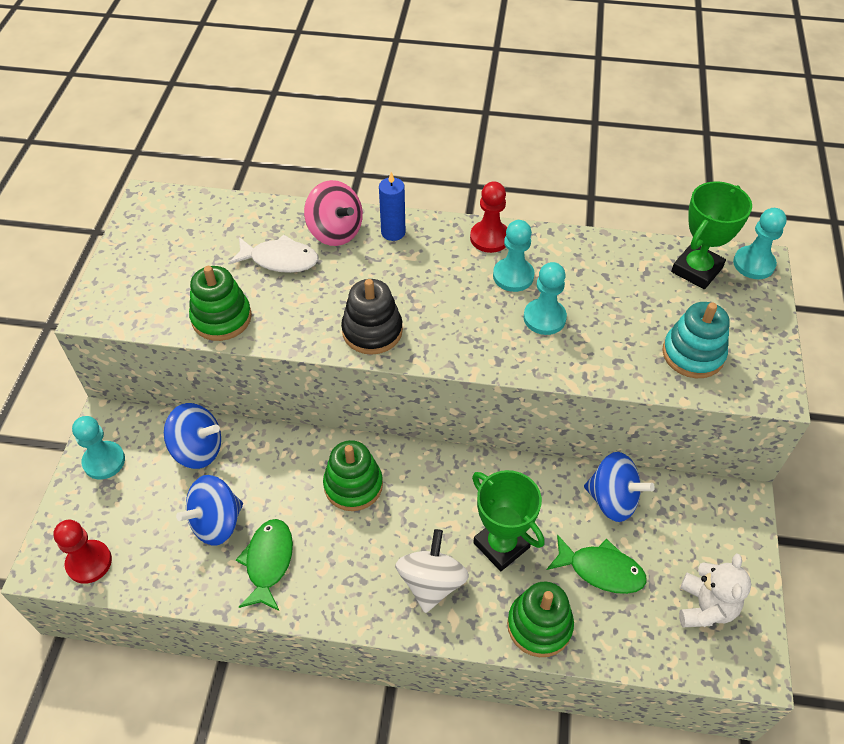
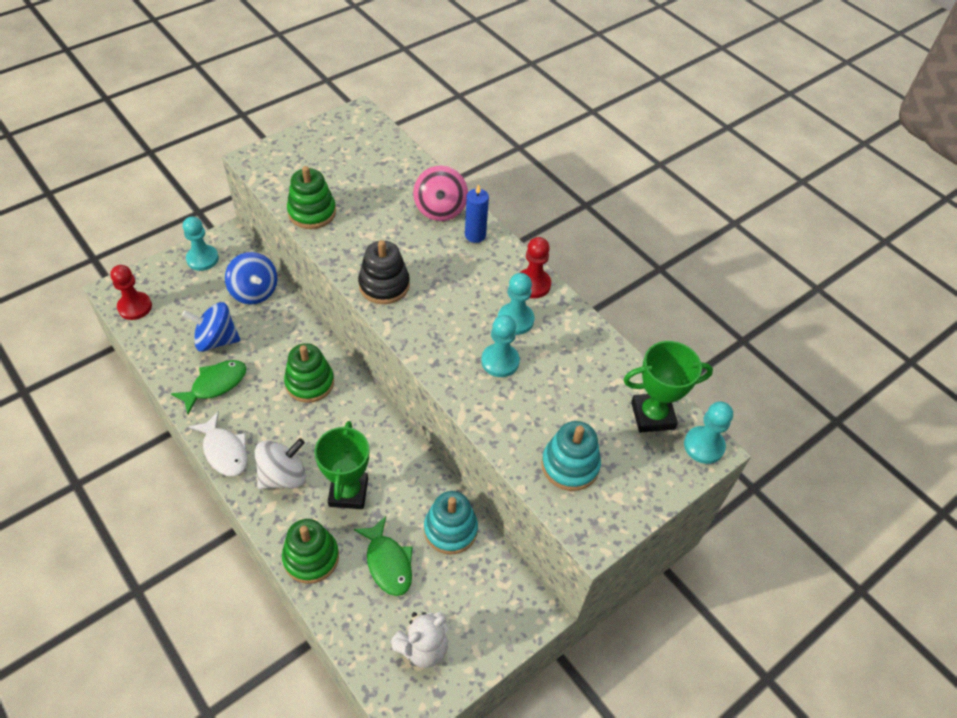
camera: 40 degrees right, 0 degrees up
white fish [228,234,318,273] -> white fish moved to [189,411,248,477]
blue spinning top [584,452,655,522] -> turquoise stacking toy [424,491,478,555]

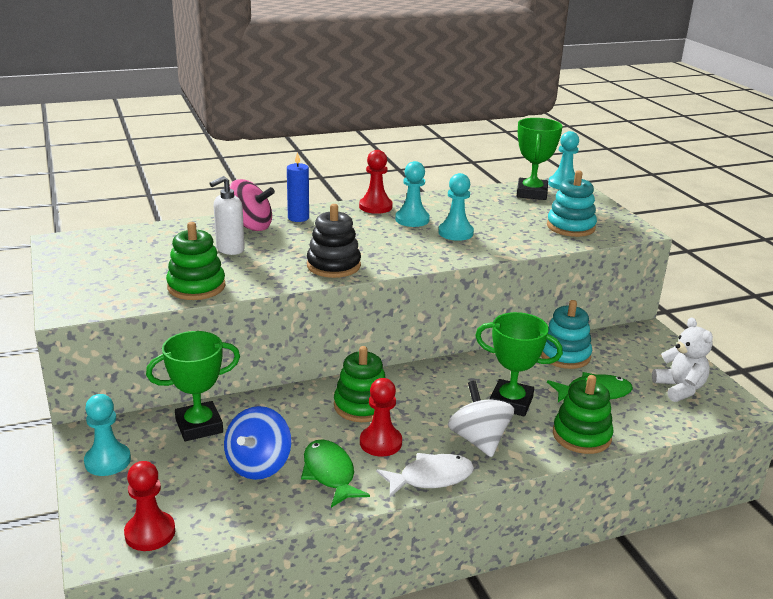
camera: 70 degrees left, 25 degrees down
blue spinning top [225,252,277,305] -> green trophy [146,331,240,441]
none -> white soap dispenser [209,176,245,255]
none -> red pawn [360,378,402,456]

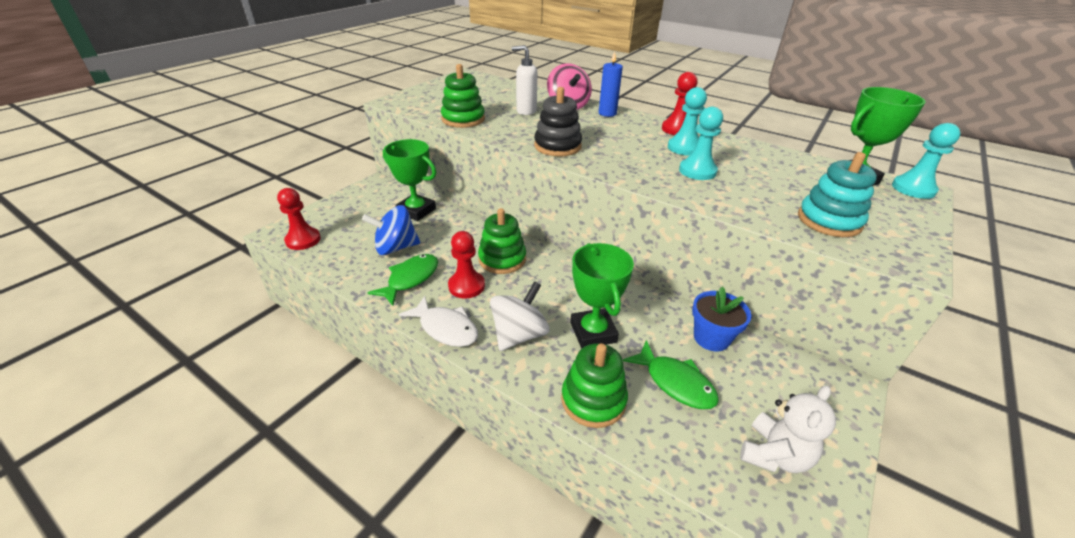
camera: 55 degrees right, 10 degrees up
turquoise pawn [84,394,131,476] -> none
turquoise stacking toy [541,300,592,369] -> blue flower pot [692,287,751,351]

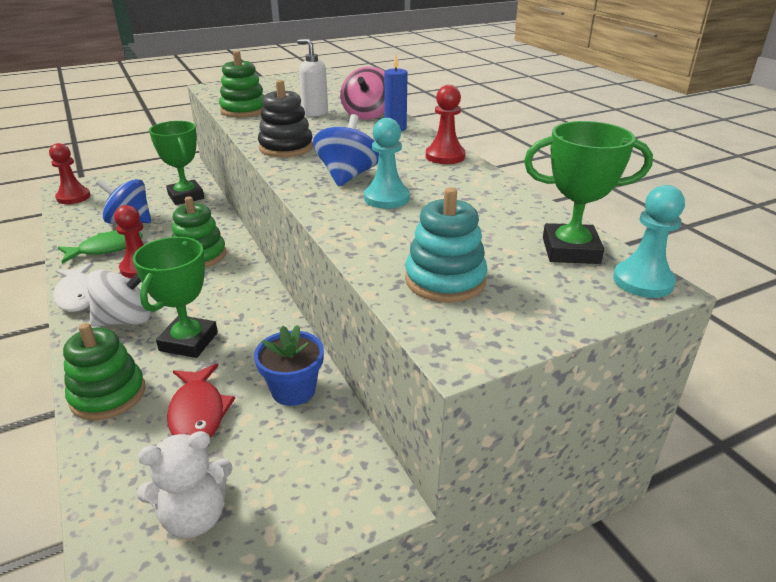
camera: 30 degrees right, 5 degrees down
green fish [623,340,719,409] -> red fish [167,363,235,438]
turquoise pawn [668,87,707,156] -> none
none -> blue spinning top [313,114,379,186]

